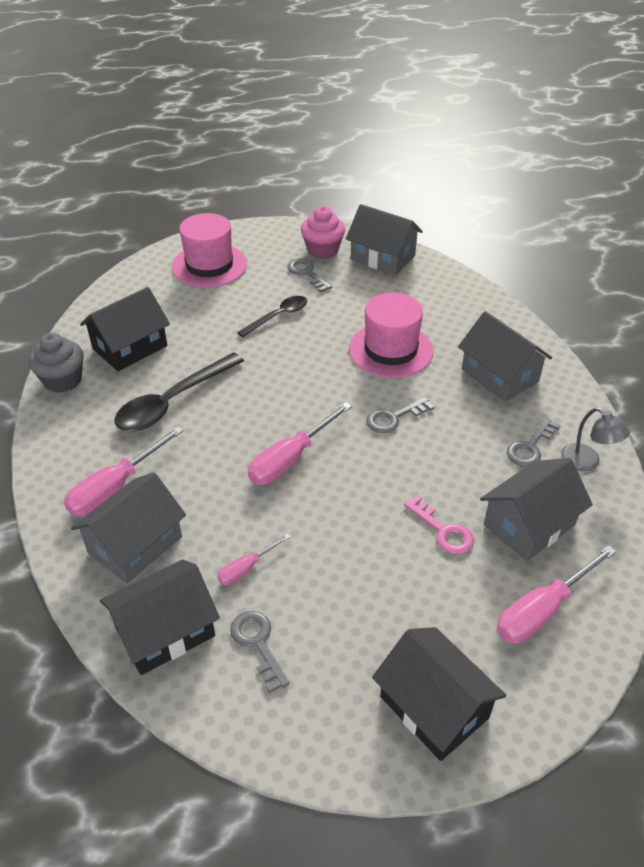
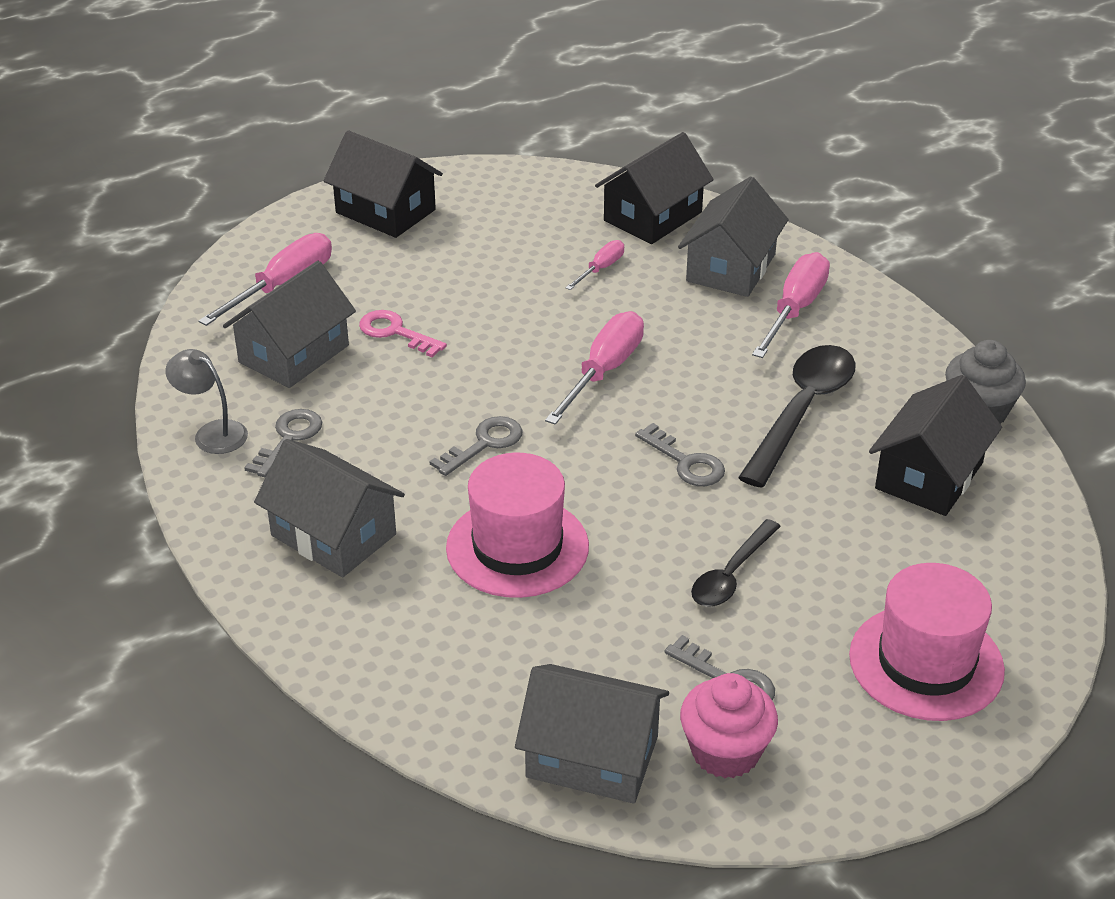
camera: 165 degrees right, 5 degrees down
grey key [230,611,290,693] -> grey key moved to [635,423,725,486]

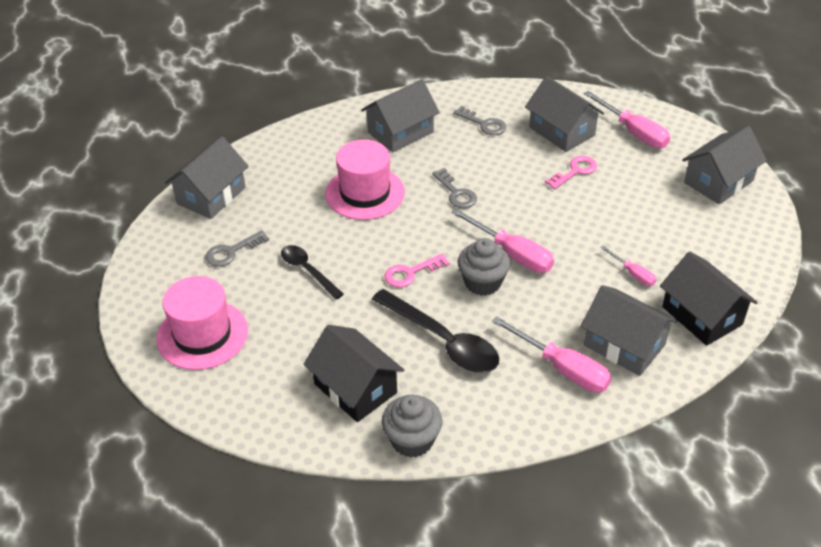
camera: 105 degrees right, 5 degrees up
grey lamp [165,349,248,454] -> none
black house [323,130,443,238] -> grey house [682,126,767,204]
grey key [635,423,725,486] -> pink key [384,253,450,287]
pink cupcake [680,673,778,778] -> none
none -> grey cupcake [458,238,511,296]

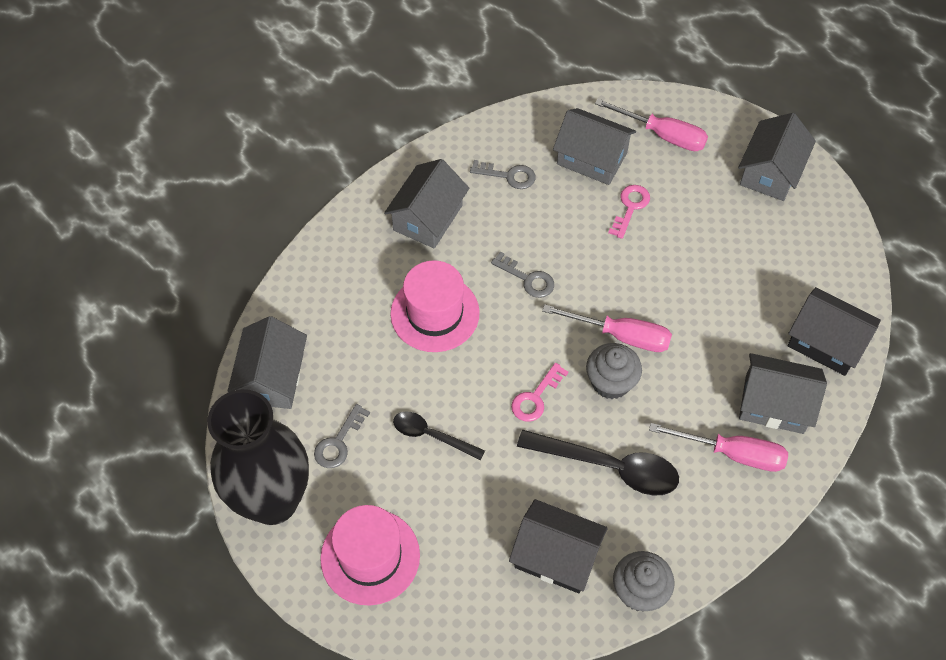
camera: 25 degrees left, 15 degrees up
pink screwdriver [600,246,656,286] -> none
none -> black vase [207,389,309,525]

